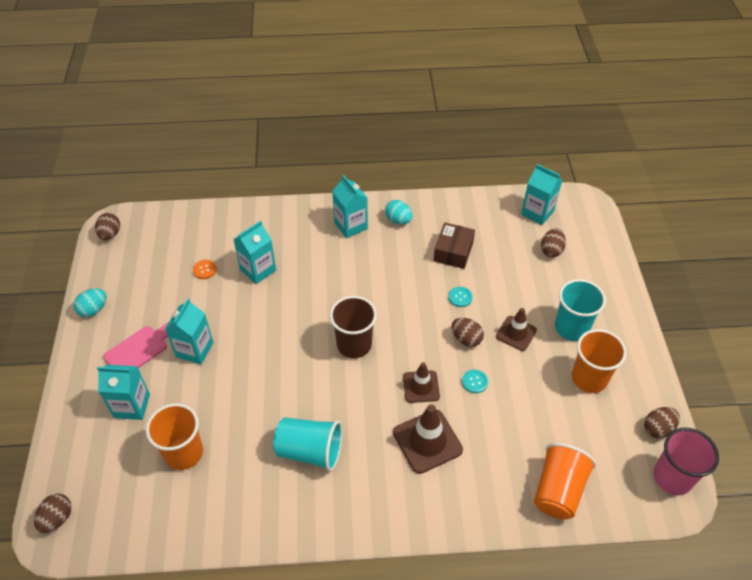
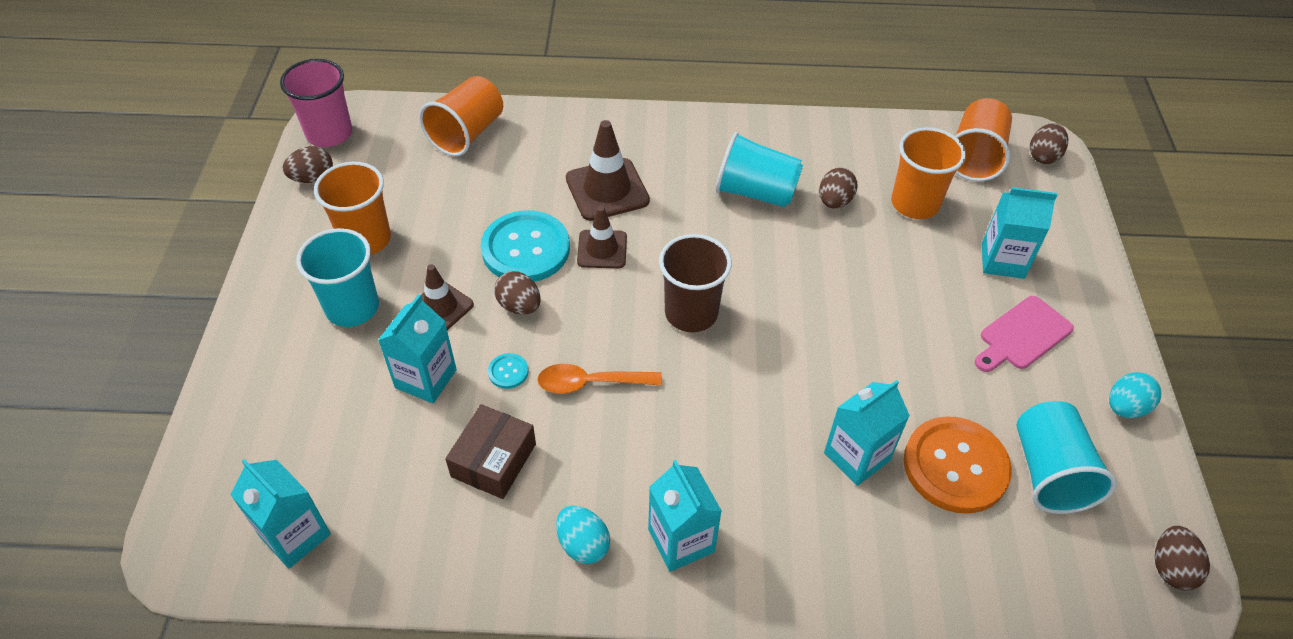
camera: 175 degrees left, 0 degrees up
turquoise carton [165,299,214,365] -> turquoise carton moved to [378,294,457,403]
orange button [193,260,217,279] -> orange button [904,416,1012,514], size x2.42
turquoise button [462,370,488,393] -> turquoise button [481,210,570,282], size x2.42
brown egg [541,228,566,257] -> brown egg moved to [819,168,858,209]
none -> orange spoon [537,364,662,394]
none -> orange cup [955,98,1012,182]
none -> turquoise cup [1017,401,1117,514]

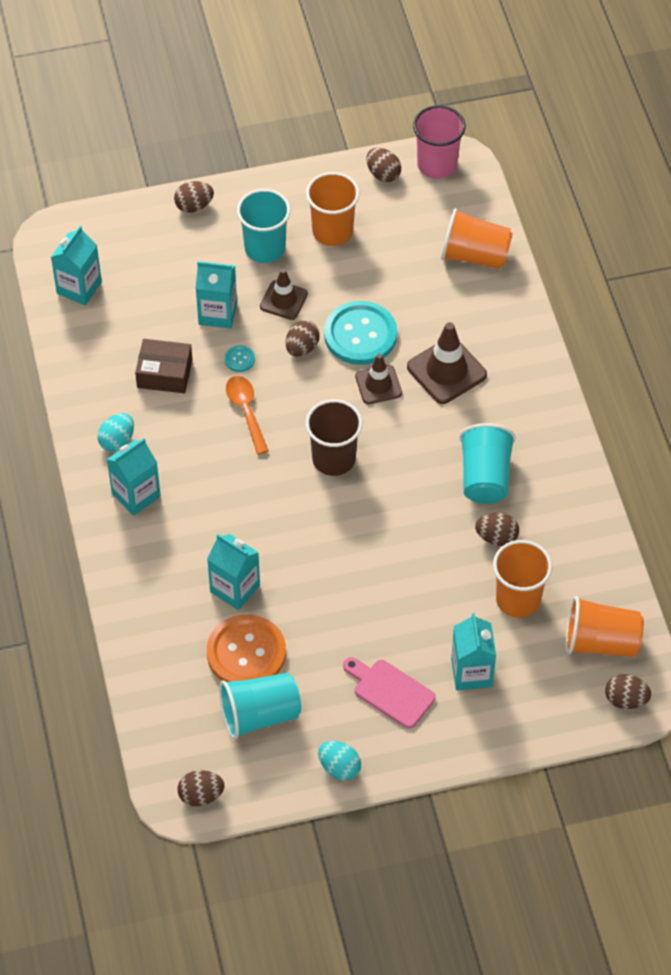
camera: 75 degrees right, 5 degrees up
none -> brown egg [174,181,214,213]

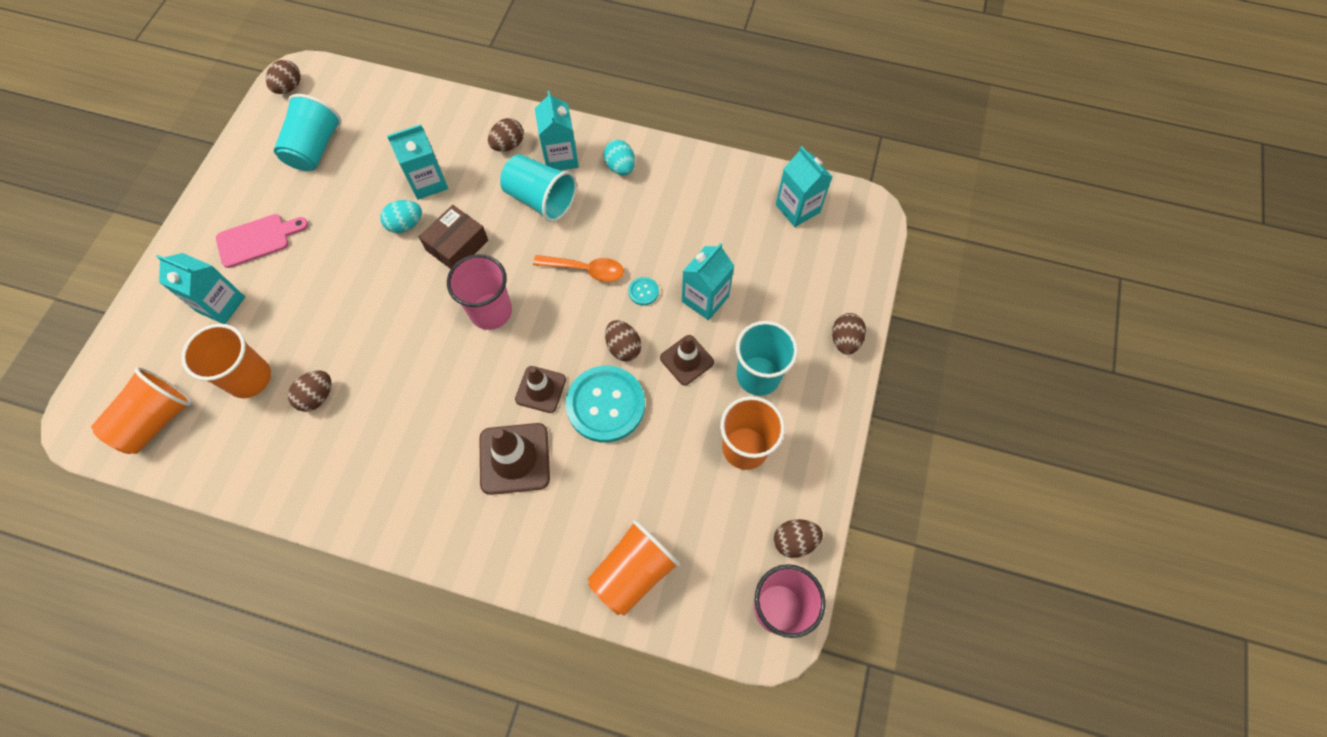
camera: 120 degrees right, 10 degrees up
brown box [135,339,193,393] -> brown box moved to [419,205,488,269]
orange button [207,614,286,682] -> none
brown cup [306,399,362,476] -> pink cup [447,254,512,330]
turquoise egg [318,741,361,781] -> turquoise egg moved to [380,200,422,233]
turquoise cup [459,423,516,504] -> turquoise cup moved to [500,154,577,222]
brown egg [605,674,651,709] -> brown egg moved to [488,118,524,152]

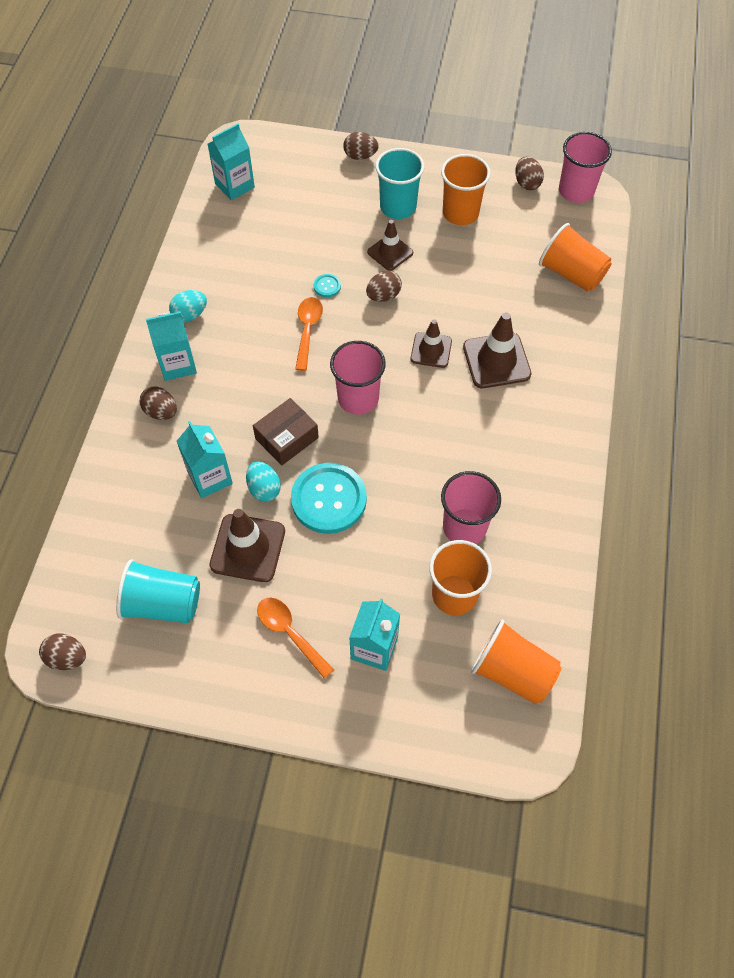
camera: 95 degrees left, 5 degrees down
pink cutting board [216,214,308,268] -> orange spoon [257,597,334,679]
brown egg [288,371,331,412] -> pink cup [441,471,501,544]
brown box [419,205,488,269] -> brown box turned 75 degrees counterclockwise [253,398,319,466]
turquoise cup [500,154,577,222] -> none
turquoise button [566,366,645,443] -> turquoise button moved to [291,463,367,534]
turquoise carton [682,243,734,320] -> none
none -> brown traffic cone [209,509,285,582]

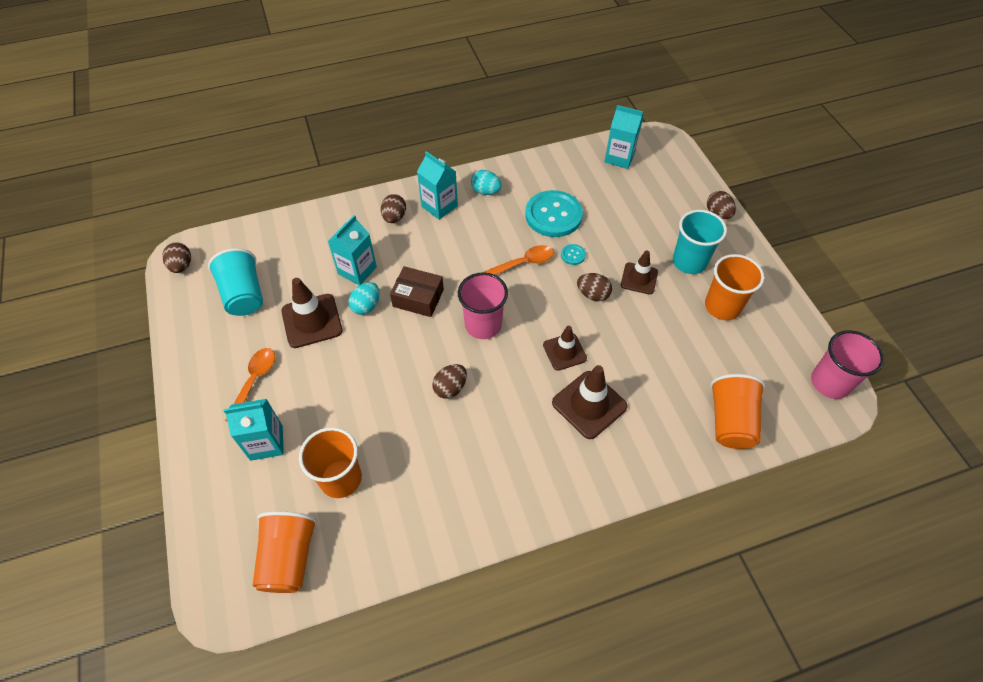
camera: 60 degrees right, 5 degrees down
turquoise button [291,463,367,534] -> turquoise button moved to [525,190,583,237]
pink cup [441,471,501,544] -> none
brown egg [515,157,544,190] -> brown egg moved to [432,364,467,399]

